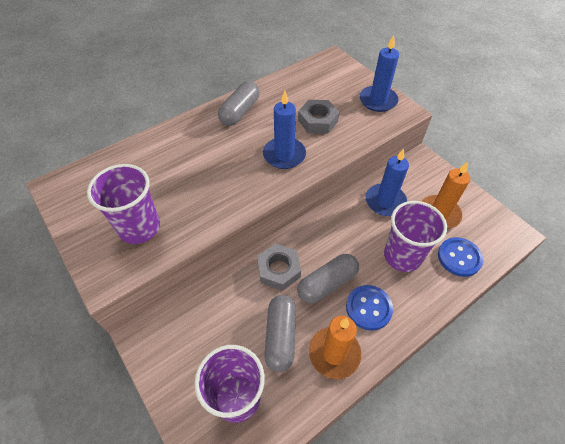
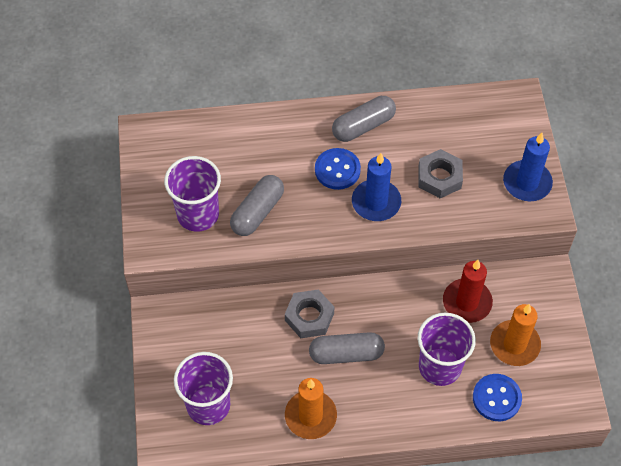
camera: 30 degrees right, 5 degrees up
grey capsule [264,295,296,372] -> grey capsule moved to [230,175,284,236]
blue button [346,285,393,330] -> blue button moved to [315,148,361,190]
blue candle [366,148,409,216] -> red candle [443,260,493,323]

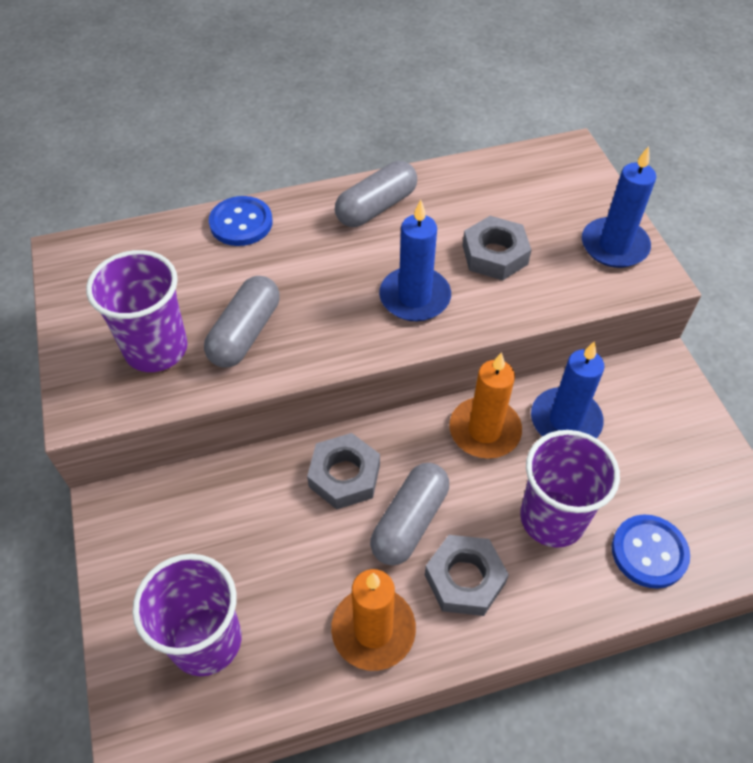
camera: 10 degrees left, 5 degrees down
grey capsule [309,332,385,364] -> grey capsule turned 45 degrees counterclockwise [370,463,449,565]
blue button [315,148,361,190] -> blue button moved to [209,196,272,246]
red candle [443,260,493,323] -> blue candle [531,341,605,438]
orange candle [490,304,541,366] -> orange candle moved to [449,352,522,459]
none -> grey nut [425,535,509,616]

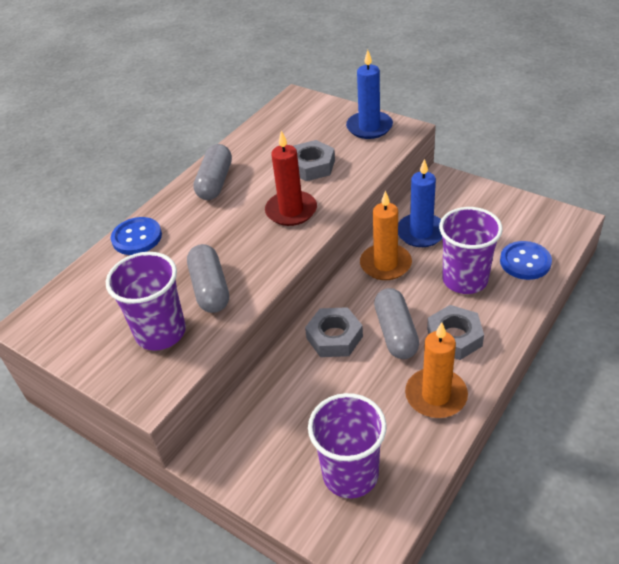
camera: 35 degrees left, 10 degrees down
blue candle [379,200,451,321] -> red candle [265,131,317,226]

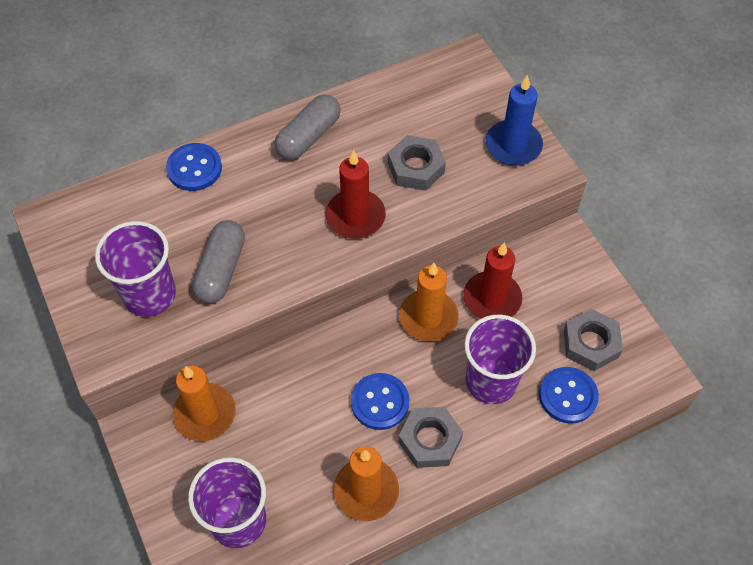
camera: 25 degrees right, 15 degrees up
grey nut [305,307,363,357] -> grey nut moved to [564,309,623,371]
grey capsule [374,288,419,359] -> blue button [351,373,409,430]
blue candle [398,159,442,247] -> red candle [463,242,522,319]
none -> orange candle [173,366,236,441]

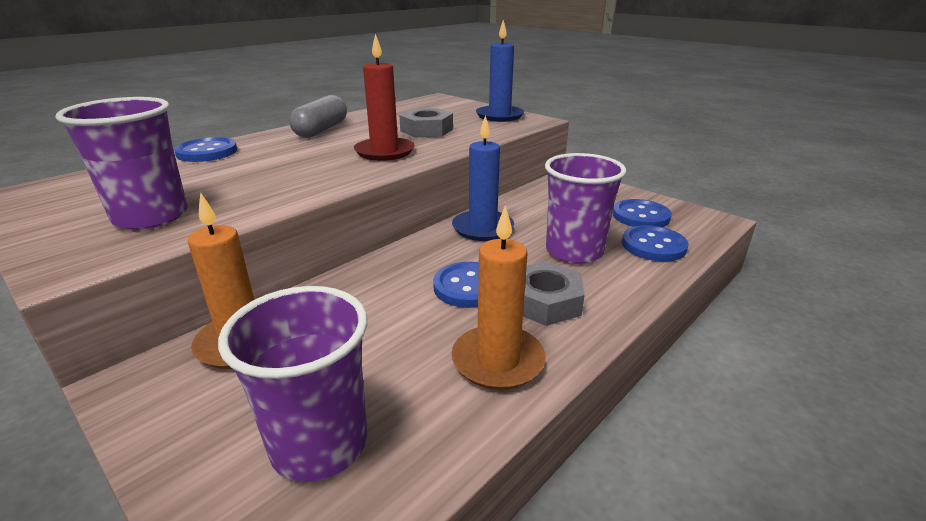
camera: 20 degrees left, 30 degrees down
grey capsule [192,220,245,304] -> none
orange candle [399,263,459,342] -> blue candle [452,115,514,241]
red candle [463,242,522,319] -> none
grey nut [564,309,623,371] -> blue button [613,199,672,227]

